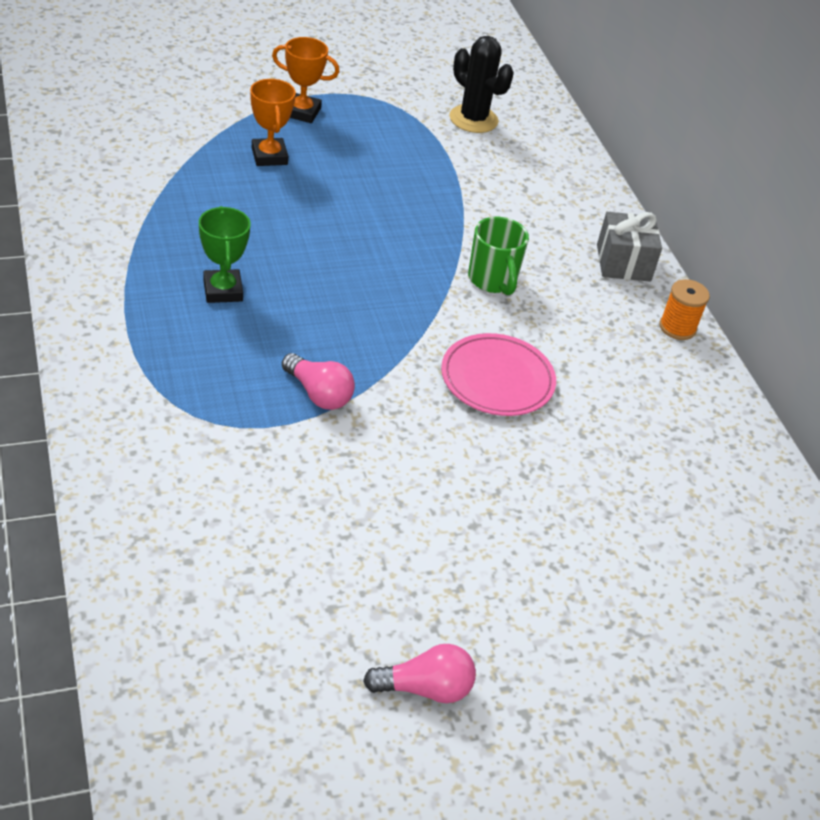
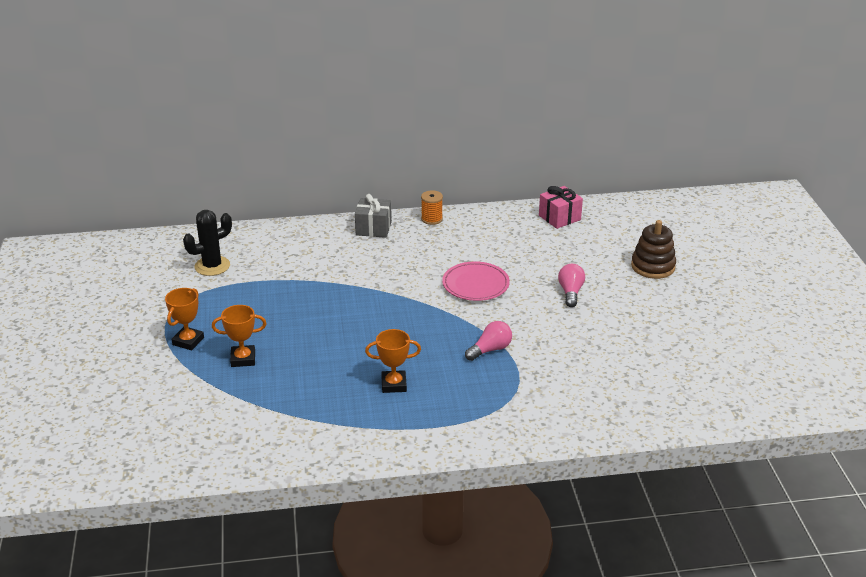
camera: 75 degrees left, 10 degrees down
green trophy [199,206,251,303] -> orange trophy [365,329,421,393]
pink light bulb [363,644,476,703] -> pink light bulb moved to [558,264,585,307]
green mug [468,217,529,295] -> none
none -> pink gift [539,186,583,229]
none -> brown stacking toy [631,220,676,279]

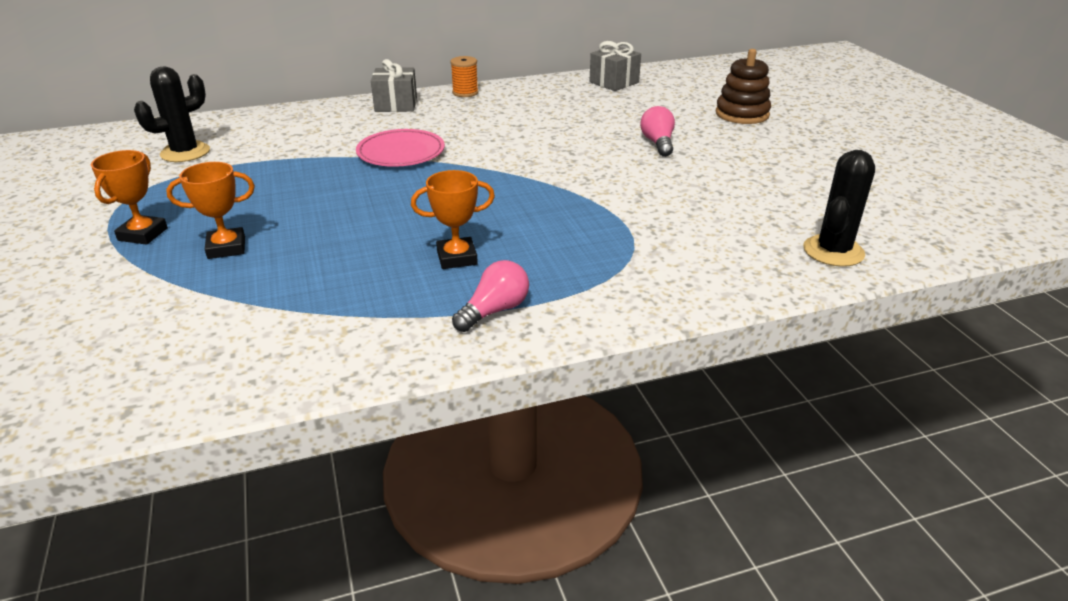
camera: 10 degrees left, 0 degrees up
pink plate [442,261,510,301] -> pink plate moved to [356,129,445,167]
pink light bulb [465,321,512,361] -> pink light bulb moved to [452,260,529,332]
pink gift [539,186,583,229] -> grey gift [589,41,641,91]
none -> black cactus [803,150,875,267]

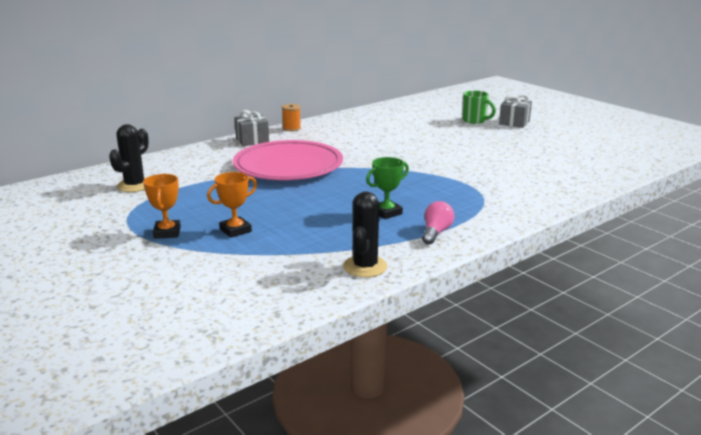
camera: 20 degrees left, 10 degrees down
pink plate [356,129,445,167] -> pink plate [233,140,343,180], size x1.81
orange trophy [411,170,495,269] -> green trophy [366,157,409,219]
grey gift [589,41,641,91] -> grey gift moved to [499,95,532,128]
pink light bulb [640,106,675,157] -> none
brown stacking toy [716,49,771,124] -> green mug [462,91,496,124]
black cactus [803,150,875,267] -> black cactus moved to [343,191,387,277]

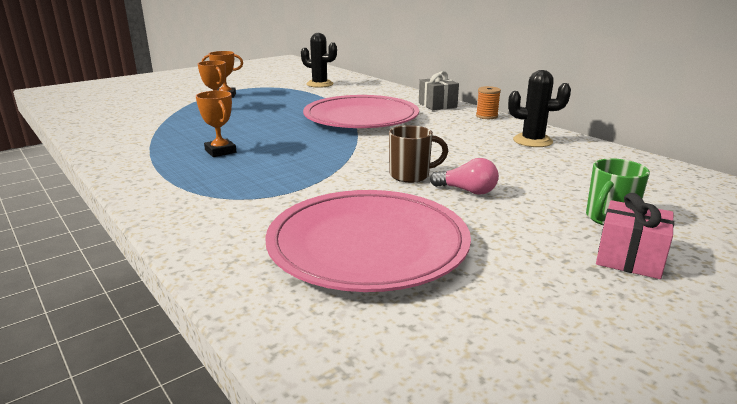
camera: 90 degrees right, 0 degrees up
black cactus [343,191,387,277] -> black cactus moved to [508,70,571,147]
green trophy [366,157,409,219] -> orange trophy [196,91,236,157]
pink light bulb [422,201,454,244] -> pink light bulb moved to [430,158,499,195]
grey gift [499,95,532,128] -> pink gift [596,193,674,279]
none -> pink plate [265,190,471,292]
none -> brown mug [389,125,448,183]

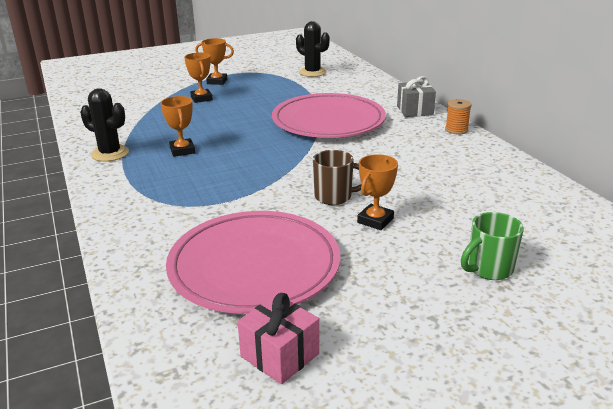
camera: 15 degrees right, 5 degrees up
pink light bulb [430,158,499,195] -> orange trophy [357,154,398,230]
black cactus [508,70,571,147] -> black cactus moved to [80,88,129,162]
pink gift [596,193,674,279] -> pink gift moved to [237,293,319,384]

